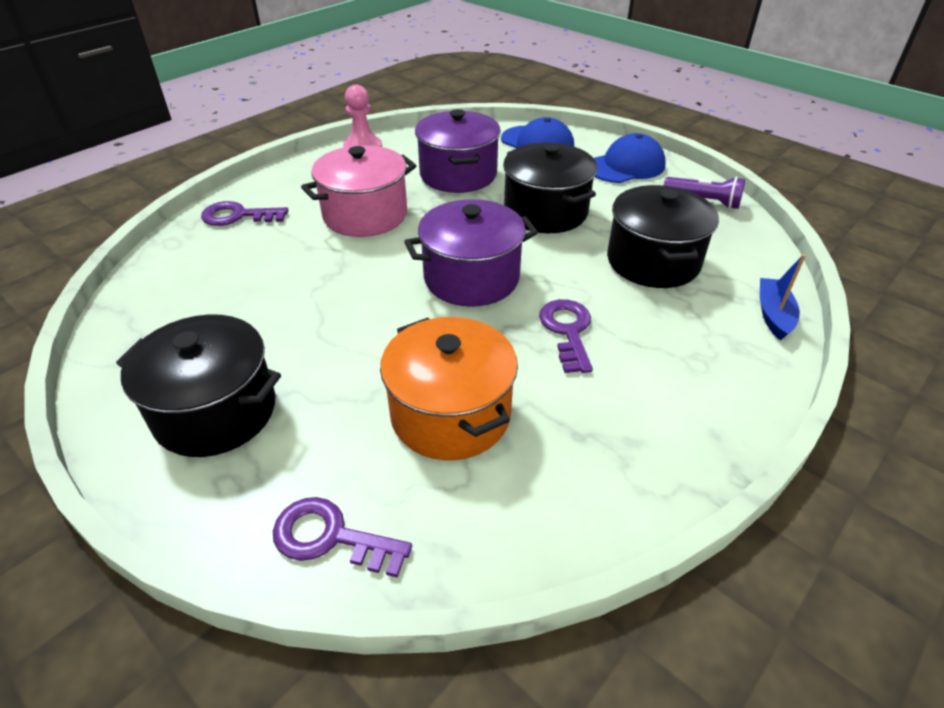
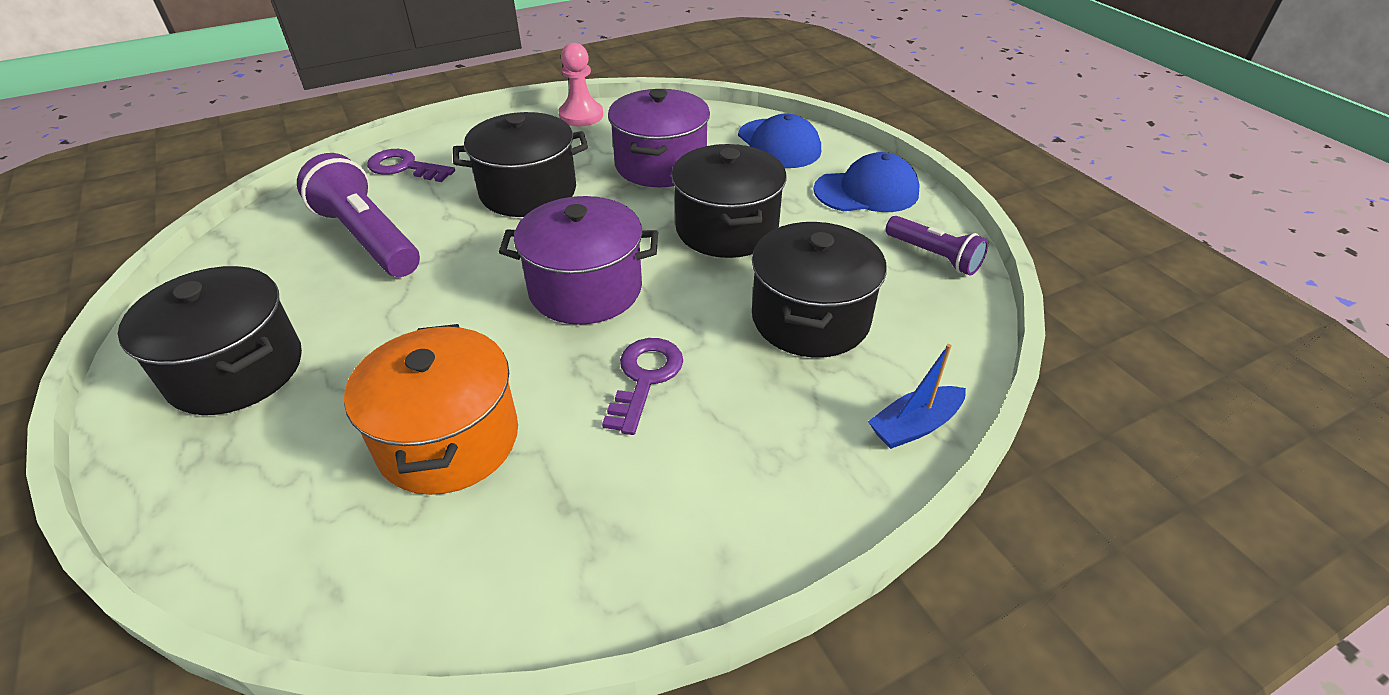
camera: 20 degrees right, 0 degrees up
purple key [273,497,412,578] -> none
pink pot [301,145,417,237] -> black pot [453,112,588,217]
blue boat [760,254,806,341] -> blue boat turned 150 degrees counterclockwise [868,344,966,449]
none -> purple flashlight [297,153,420,277]

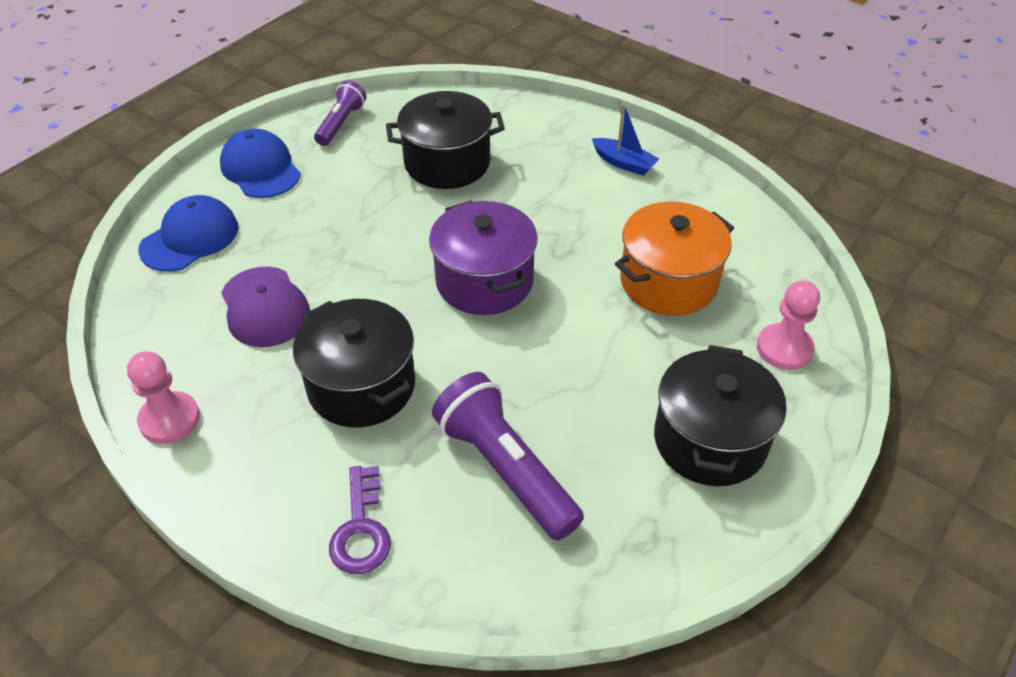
camera: 115 degrees left, 5 degrees up
purple flashlight [297,153,420,277] -> purple flashlight turned 120 degrees clockwise [432,372,584,541]
purple key [602,338,683,435] -> none
purple pot [608,89,710,187] -> purple cap [221,267,310,347]
black pot [671,144,786,258] -> none
blue boat [868,344,966,449] -> blue boat moved to [592,104,659,176]
none -> pink pawn [757,280,820,370]

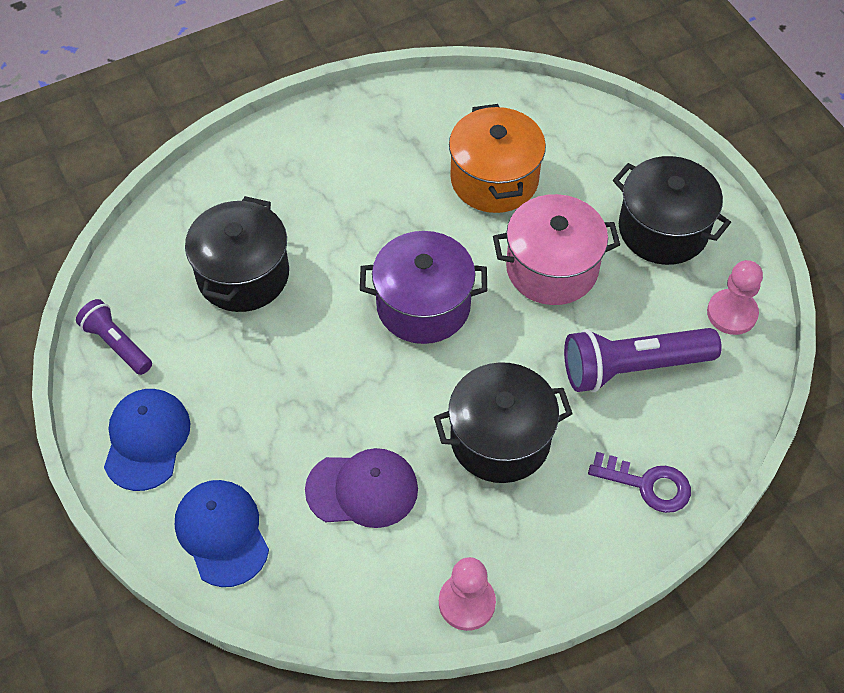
camera: 65 degrees left, 10 degrees up
blue cap [220,129,301,198] -> blue cap turned 105 degrees clockwise [104,389,190,491]
blue boat [592,104,659,176] -> none
pink pawn [757,280,820,370] -> pink pawn moved to [707,260,763,335]
none -> pink pot [493,194,620,305]

